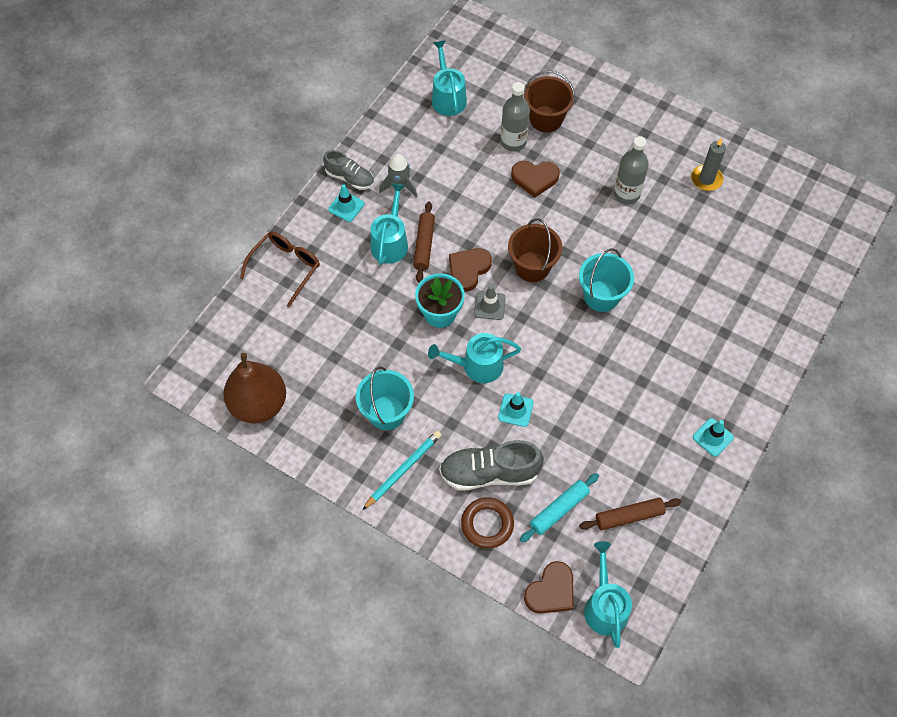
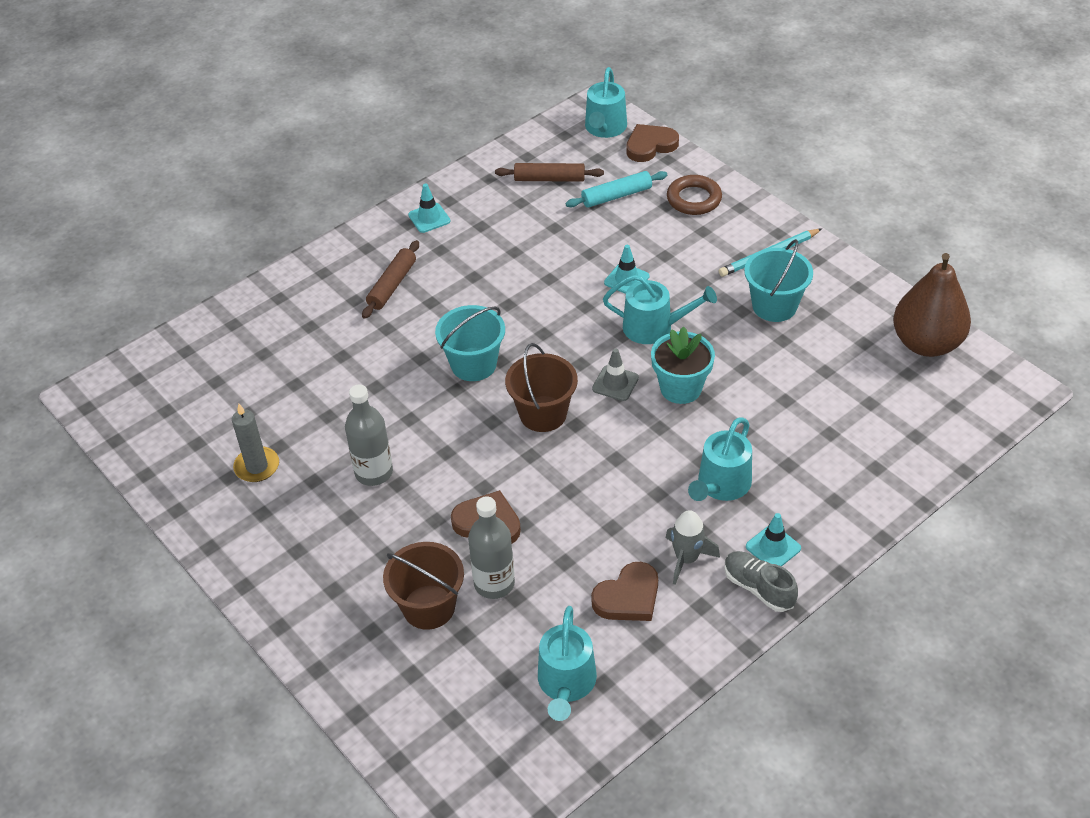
camera: 160 degrees left, 15 degrees down
brown glasses [240,232,320,307] -> none
brown rolling pin [413,201,435,283] -> brown rolling pin moved to [362,240,419,319]
grey shoe [439,440,544,491] -> none
brown heart [449,248,492,292] -> brown heart moved to [591,562,658,621]

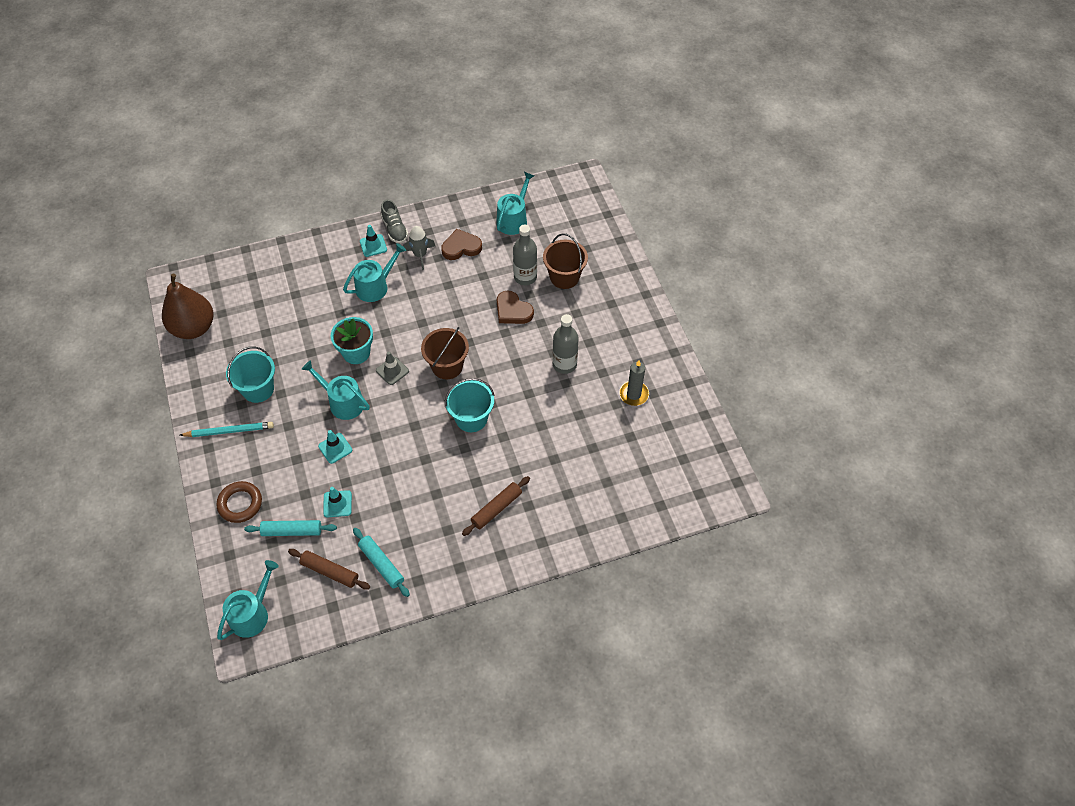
camera: 160 degrees left, 10 degrees up
turquoise traffic cone [408,184,450,233] -> turquoise traffic cone moved to [323,487,352,517]
brown heart [626,124,679,162] -> none
none -> turquoise rolling pin [353,528,410,597]

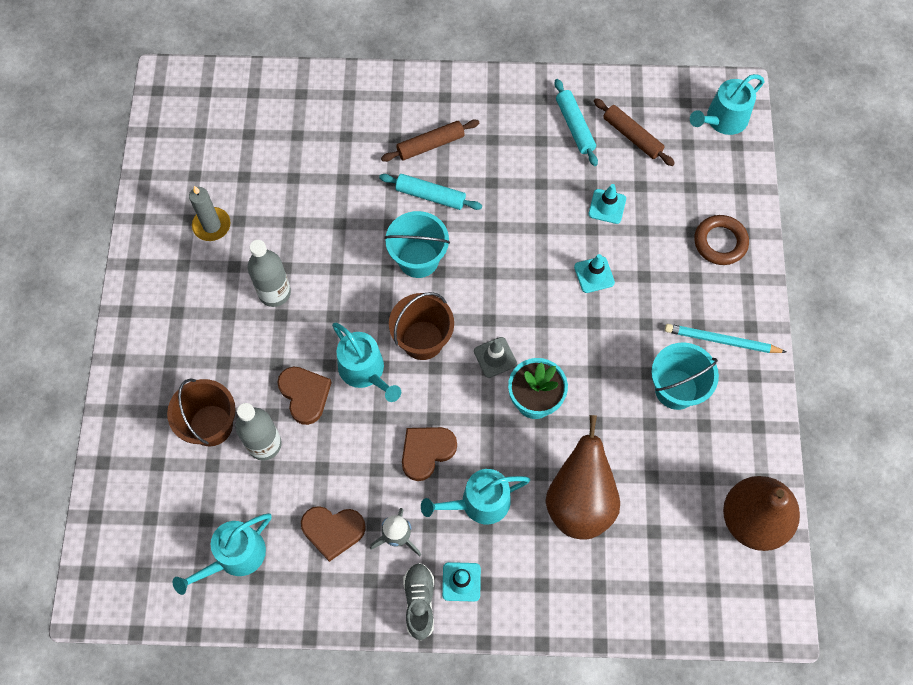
camera: 160 degrees left, 10 degrees up
turquoise rolling pin [244,520,337,536] -> turquoise rolling pin moved to [379,174,482,210]
turquoise watering can [301,360,370,420] -> turquoise watering can moved to [332,323,401,402]
none -> brown heart [402,427,457,481]
none -> brown pear [545,415,620,540]

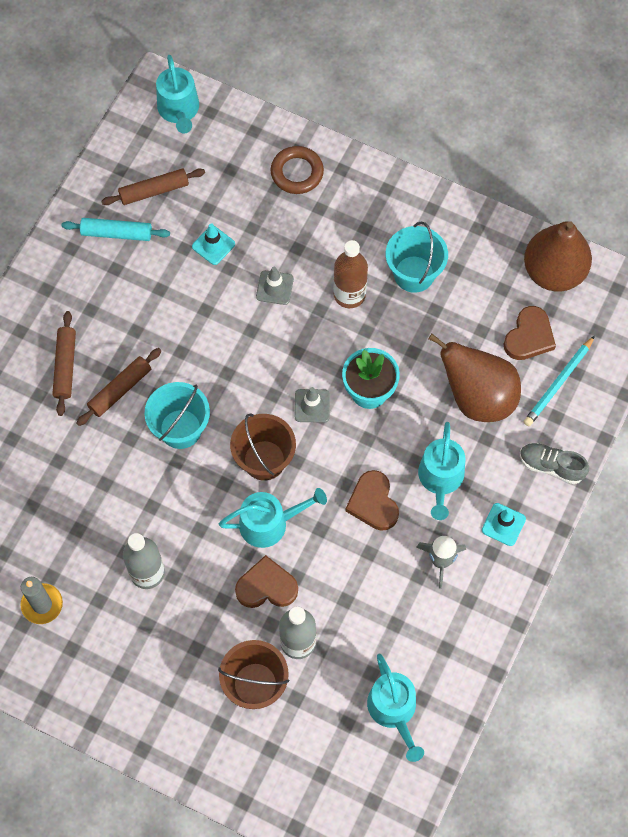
camera: 65 degrees left, 0 degrees up
brown heart [301,506,366,562] -> brown heart moved to [503,306,556,360]
turquoise rolling pin [379,174,482,210] -> brown rolling pin [77,348,161,426]
grey shoe [403,563,434,640] -> grey shoe moved to [520,443,589,484]
turquoise traffic cone [574,254,615,293] -> grey traffic cone [256,267,294,305]
turquoise pencil [665,324,786,353] -> turquoise pencil moved to [524,335,595,426]
none -> brown bottle [333,240,368,308]

